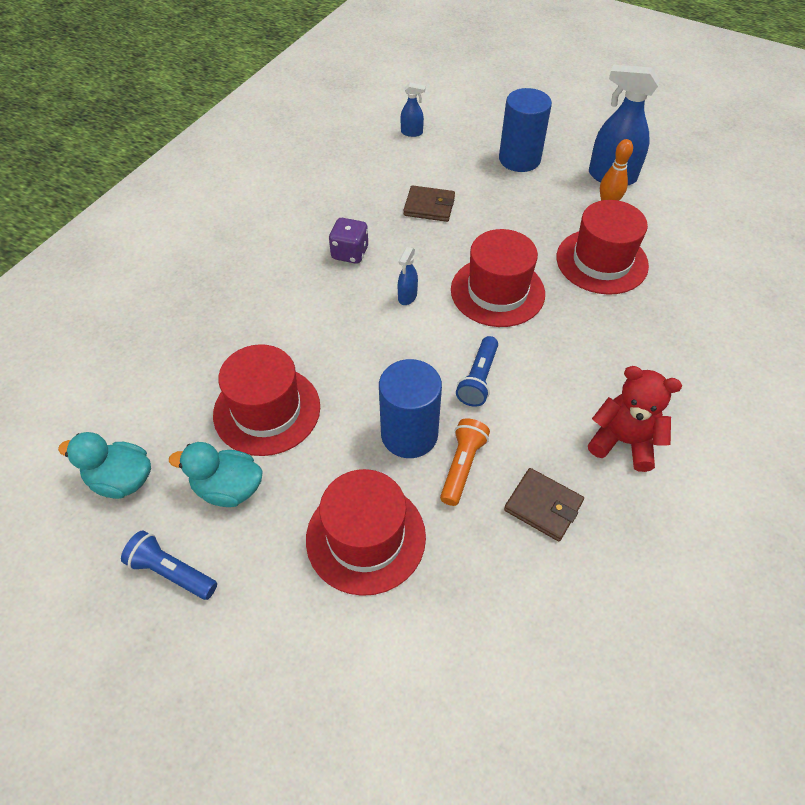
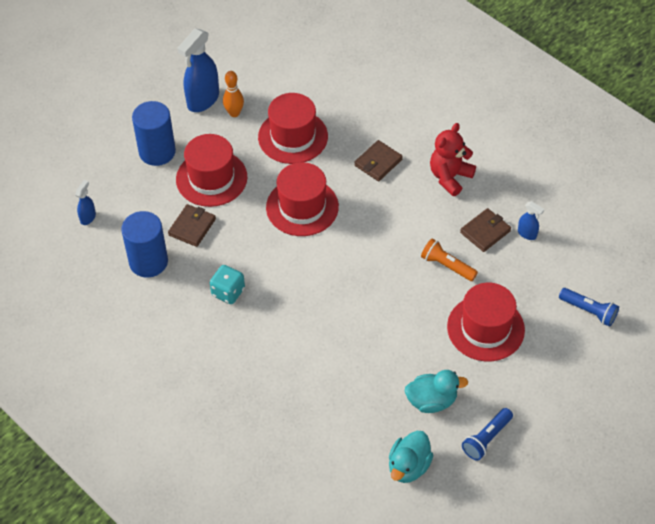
camera: 75 degrees left, 0 degrees up
turquoise duck [169,442,263,507] -> turquoise duck turned 120 degrees counterclockwise [405,370,468,413]
red hat [213,344,320,456] -> red hat moved to [176,134,247,207]
purple dice [329,218,368,264] -> turquoise dice [210,265,245,304]
blue cylinder [379,359,442,458] -> blue cylinder moved to [121,211,168,277]
blue spray bottle [398,247,418,305] -> blue spray bottle moved to [518,201,544,240]
blue flashlight [456,336,498,407] -> blue flashlight moved to [559,288,619,327]
none -> brown wallet [354,140,403,181]

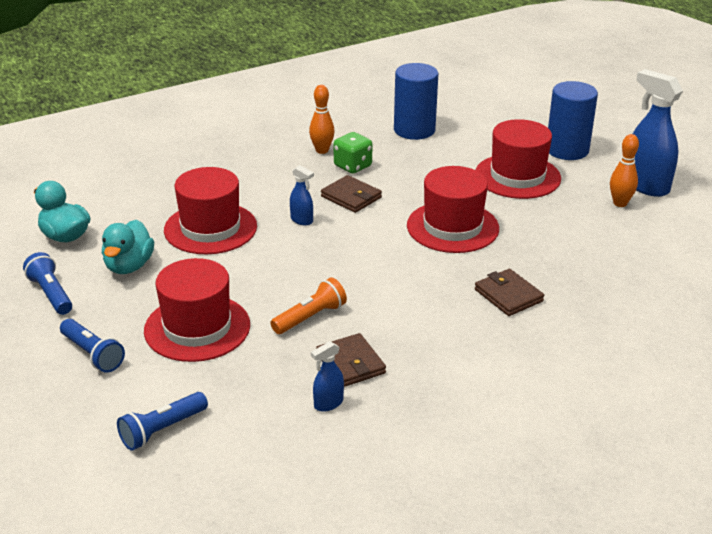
camera: 105 degrees right, 20 degrees down
blue spray bottle [75,180,96,225] -> blue spray bottle moved to [290,165,314,226]
brown wallet [168,204,216,247] -> brown wallet moved to [321,175,382,213]
turquoise dice [210,265,245,304] -> green dice [334,132,372,174]
red hat [258,93,328,164] -> red hat moved to [164,167,257,254]
red teddy bear [430,123,476,196] -> none
none -> blue flashlight [60,319,125,373]
none -> orange bowling pin [309,85,335,154]

